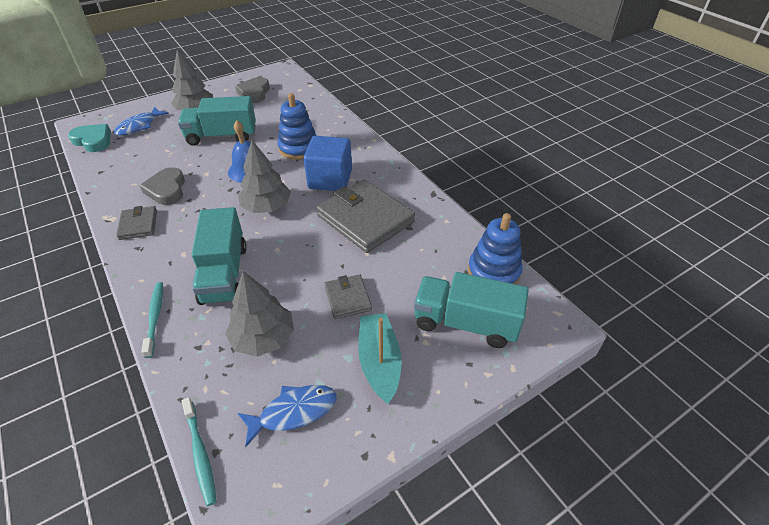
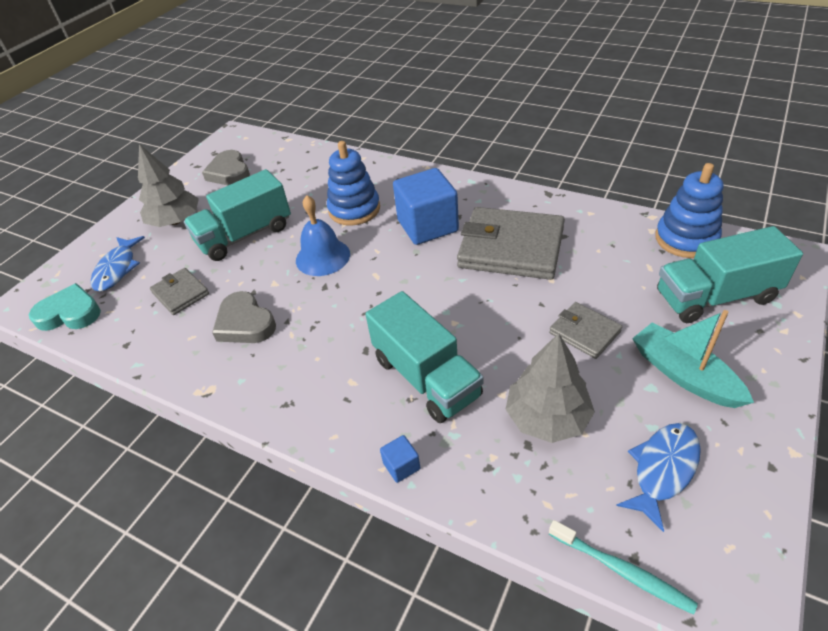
camera: 25 degrees left, 0 degrees up
grey wallet [116,206,157,240] -> grey wallet moved to [150,268,209,315]
turquoise toothbrush [141,282,163,358] -> blue cube [380,435,420,483]
grey tree [238,140,291,213] -> none

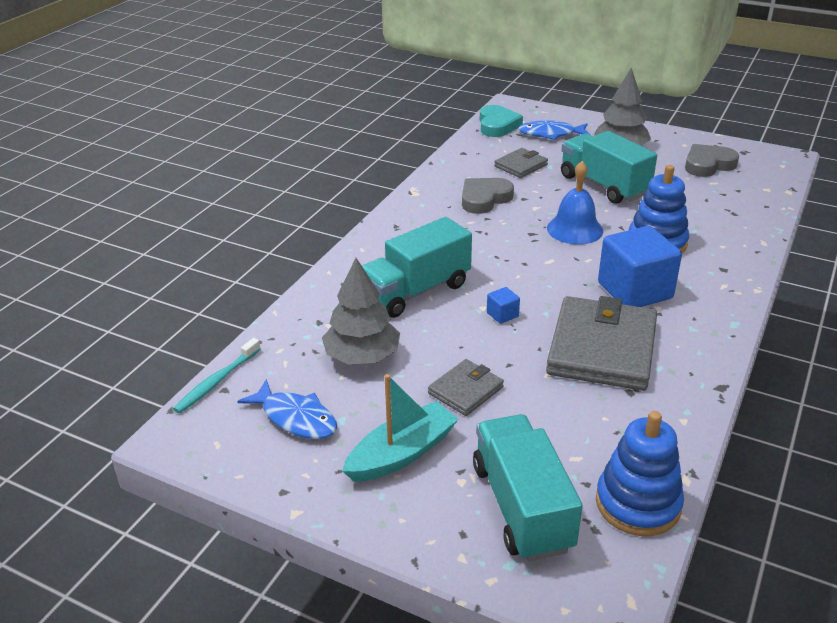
camera: 85 degrees right, 10 degrees down
blue cube [380,435,420,483] -> blue cube moved to [487,287,520,324]

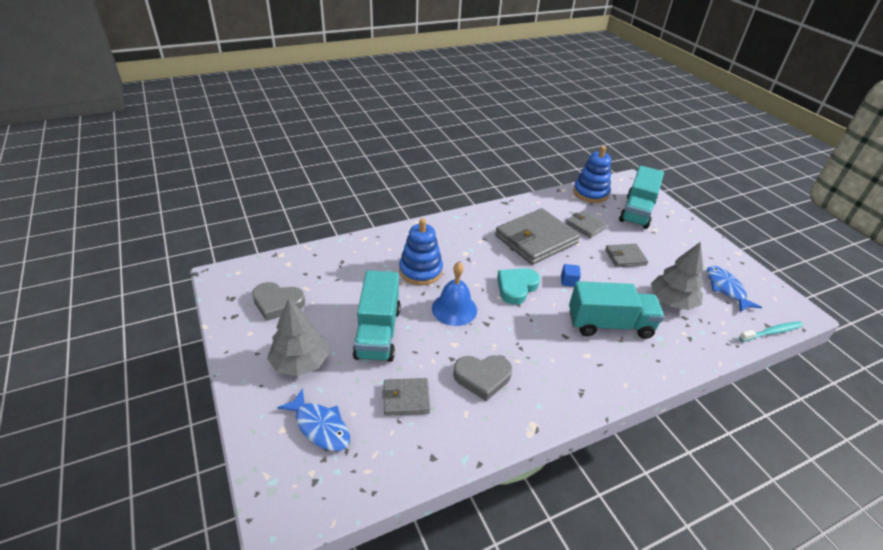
camera: 145 degrees left, 5 degrees up
turquoise boat [342,374,459,482] -> none
turquoise heart [480,105,523,137] -> turquoise heart moved to [497,268,540,305]
blue cube [598,226,682,307] -> none
none -> grey wallet [566,211,607,238]

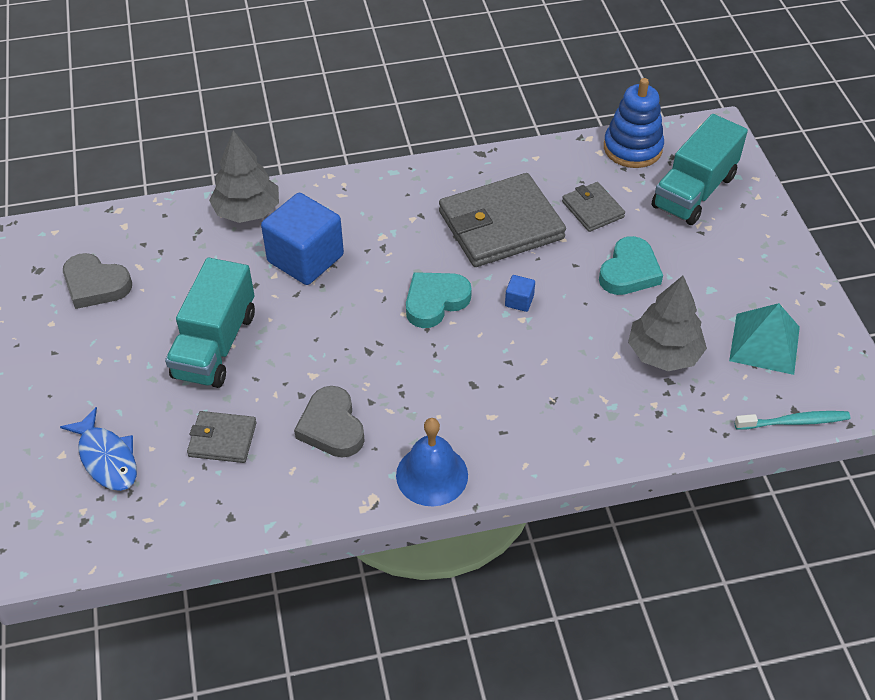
camera: 15 degrees right, 10 degrees up
grey tree [267,298,329,376] -> grey tree moved to [209,131,279,223]
blue stacking toy [399,218,443,285] -> blue cube [261,193,344,285]
blue bell [432,262,477,326] -> blue bell moved to [396,418,468,506]
grey heart [453,355,512,401] -> grey heart turned 60 degrees clockwise [294,386,365,458]
turquoise truck [569,281,664,339] -> none
grey wallet [605,244,648,267] -> turquoise heart [599,236,663,295]
blue fish [707,266,762,312] -> turquoise pyramid [729,303,800,375]

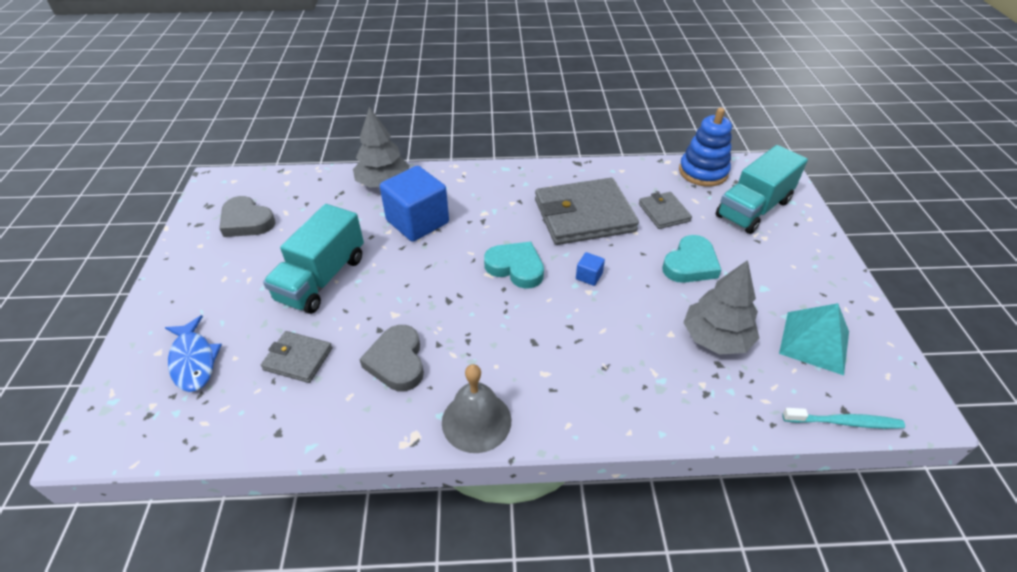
camera: 10 degrees right, 5 degrees down
blue bell [396,418,468,506] -> grey bell [442,364,511,453]
turquoise heart [406,272,472,328] -> turquoise heart turned 60 degrees clockwise [484,242,544,289]

